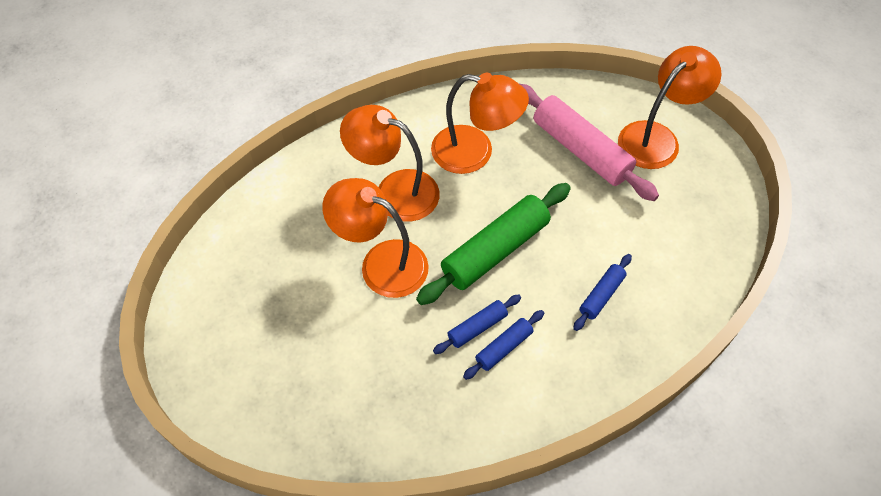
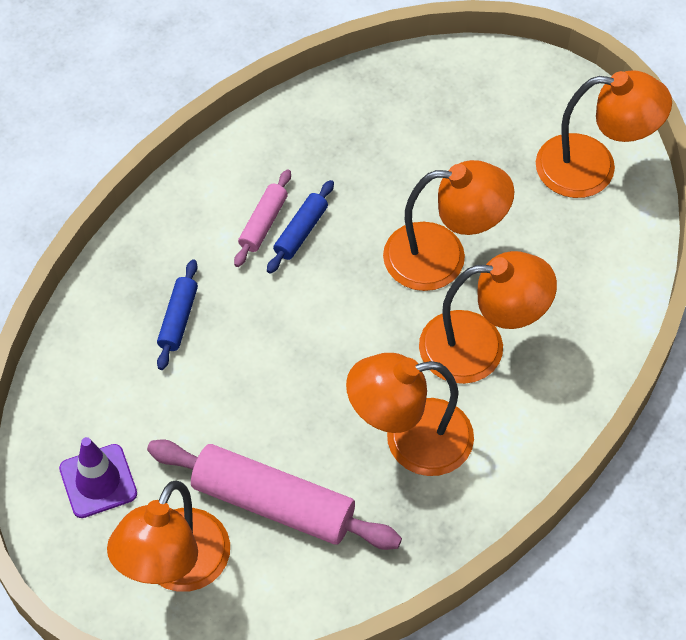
camera: 155 degrees right, 0 degrees up
green rolling pin [416,183,571,305] -> none
blue rolling pin [463,310,544,380] -> pink rolling pin [234,169,291,267]
none -> purple traffic cone [59,437,137,518]
none -> orange lamp [536,70,672,198]

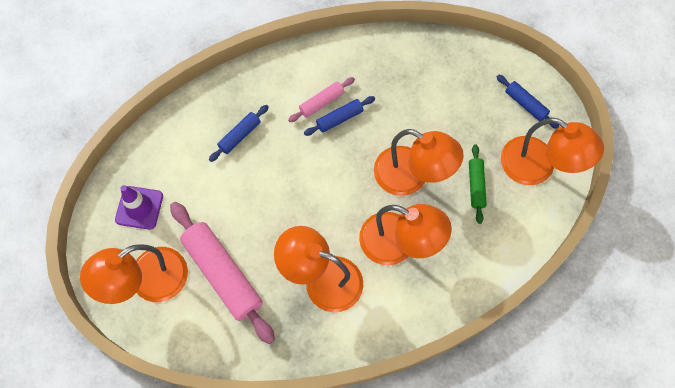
camera: 30 degrees right, 10 degrees up
none -> green rolling pin [469,144,487,224]
none -> blue rolling pin [497,74,559,129]

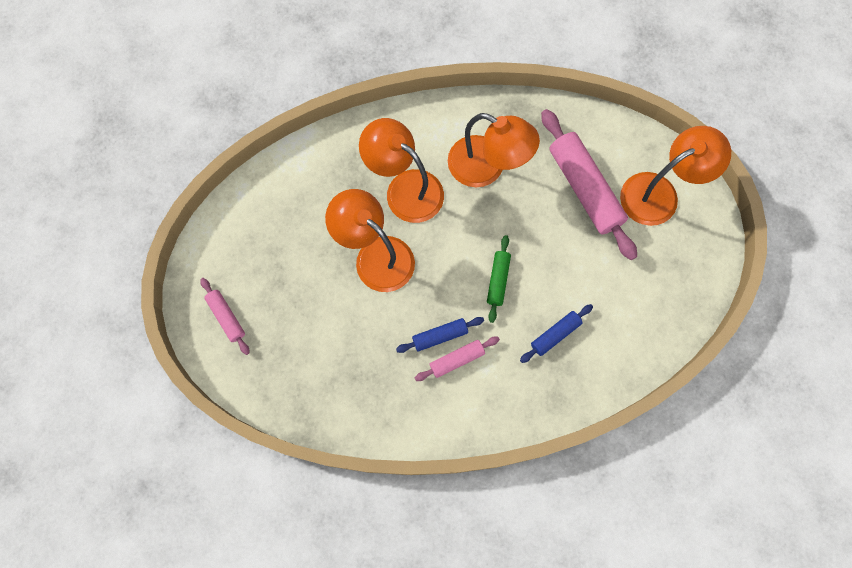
camera: 170 degrees left, 5 degrees up
purple traffic cone [115,185,163,230] -> none
green rolling pin [469,144,487,224] -> green rolling pin moved to [487,235,511,323]
blue rolling pin [497,74,559,129] -> pink rolling pin [200,278,250,355]
orange lamp [501,118,604,185] -> none

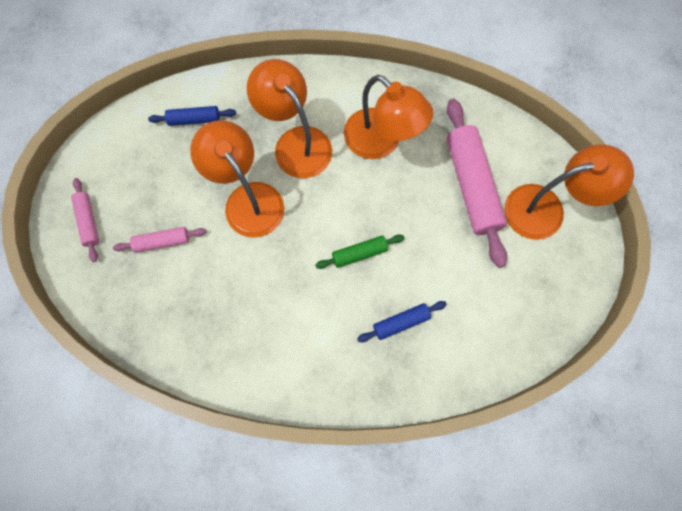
camera: 15 degrees right, 0 degrees up
blue rolling pin [396,317,484,353] -> blue rolling pin moved to [148,106,236,126]
pink rolling pin [415,337,500,381] -> pink rolling pin moved to [113,227,206,253]
green rolling pin [487,235,511,323] -> green rolling pin turned 45 degrees clockwise [315,235,404,269]

